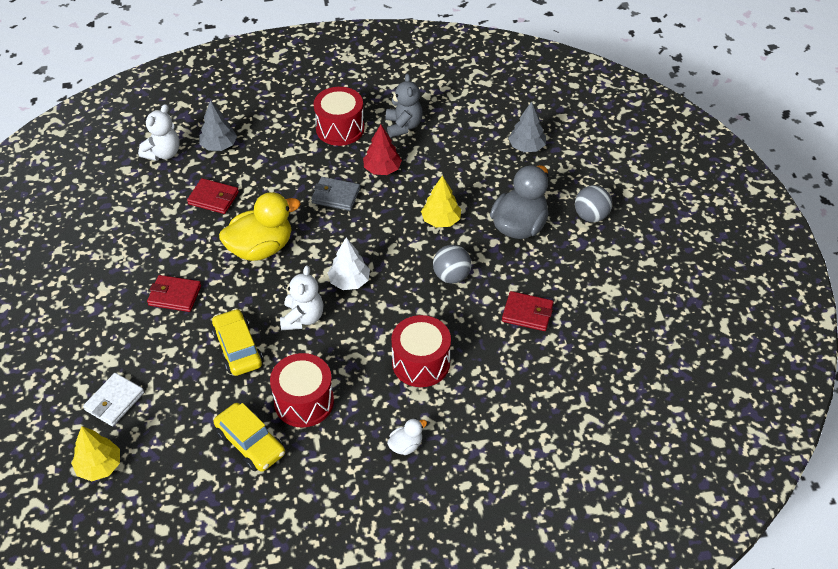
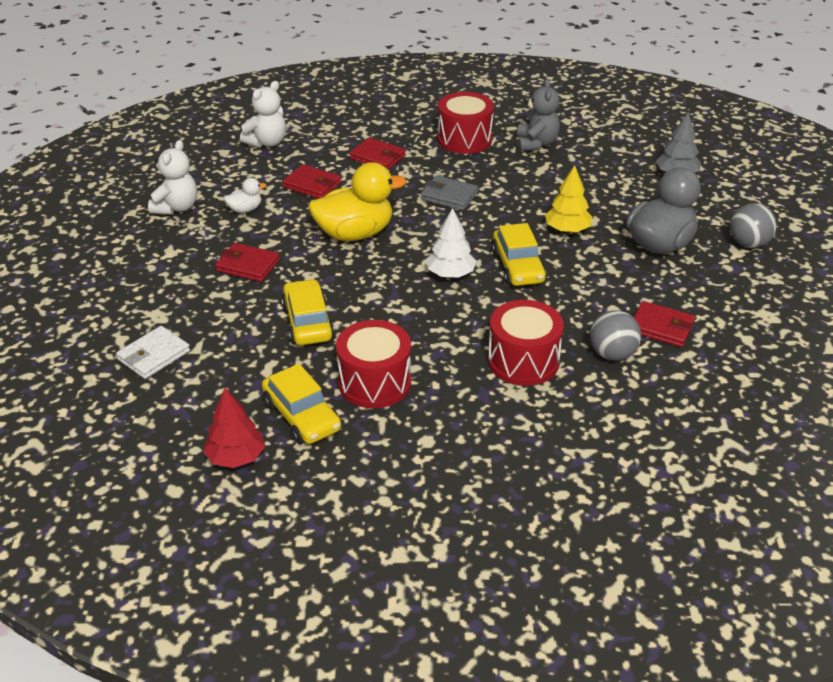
camera: 10 degrees right, 10 degrees down
yellow tree [71,426,120,481] -> none
grey tree [199,100,237,151] -> none
white teddy bear [280,265,324,330] -> white teddy bear moved to [148,140,197,215]
red tree [363,124,402,175] -> red tree moved to [203,388,265,468]
white duck [387,418,427,455] -> white duck moved to [224,178,266,213]
grey ball [433,245,472,284] -> grey ball moved to [590,310,641,361]
none -> red wallet [350,137,406,170]
none -> yellow car [491,223,546,286]

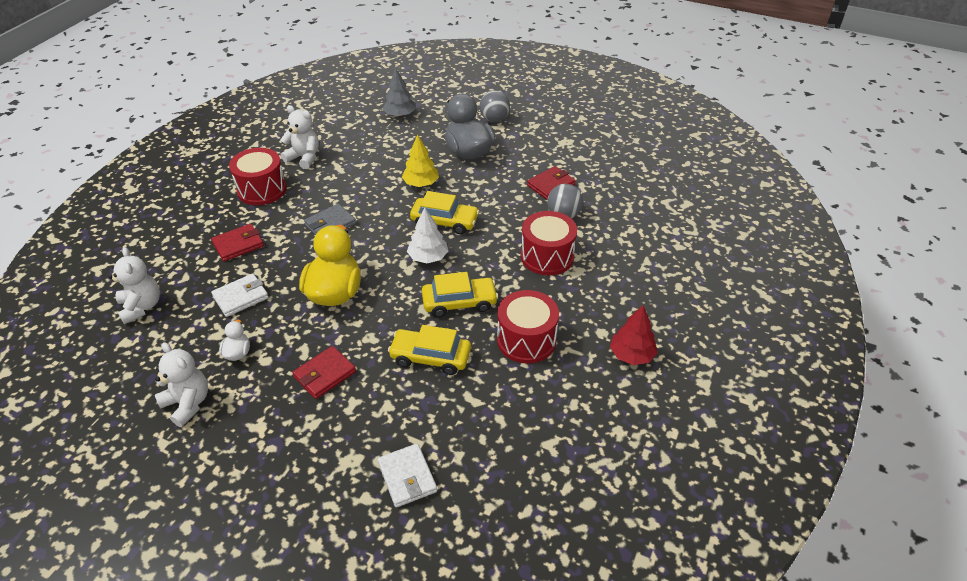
camera: 65 degrees left, 5 degrees up
red tree [203,388,265,468] -> red tree moved to [610,305,658,365]
yellow car [262,364,341,444] -> yellow car moved to [422,272,498,317]
red wallet [282,164,341,199] -> white wallet [211,273,269,317]
grey teddy bear [517,79,560,151] -> white teddy bear [281,105,319,169]

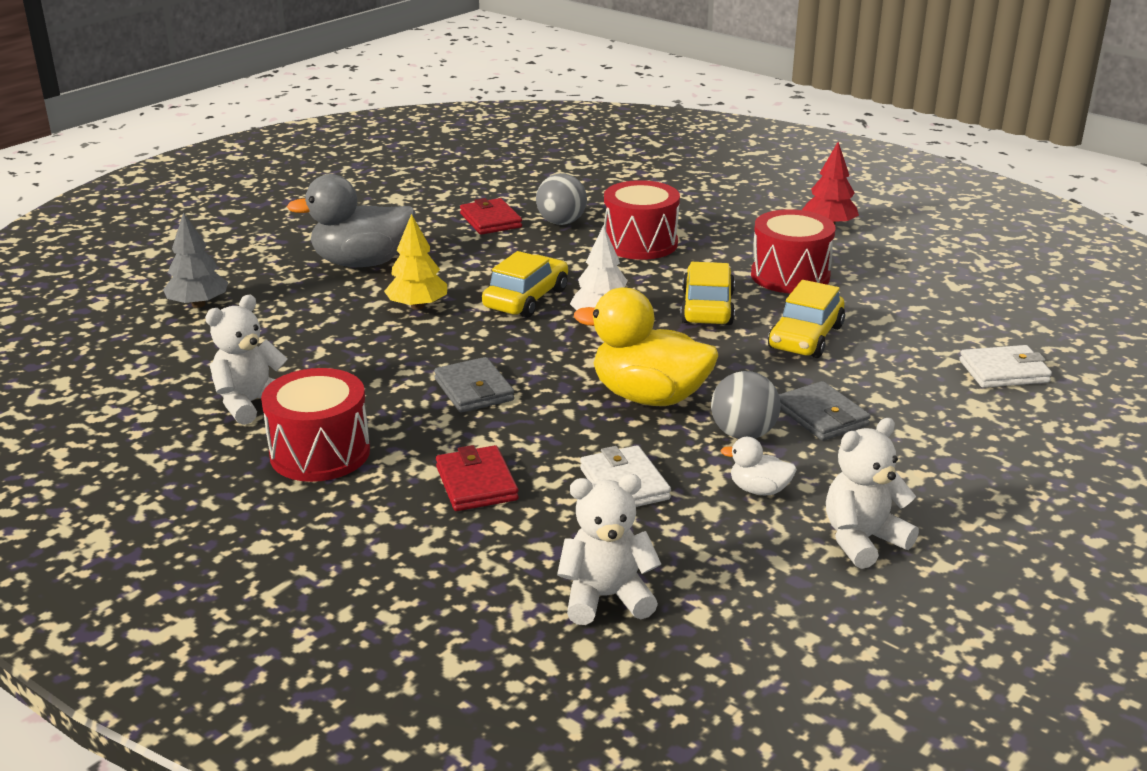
camera: 75 degrees left, 15 degrees down
red wallet [292,346,356,399] -> grey wallet [779,381,871,441]
grey ball [479,90,510,122] -> grey ball moved to [711,371,781,439]

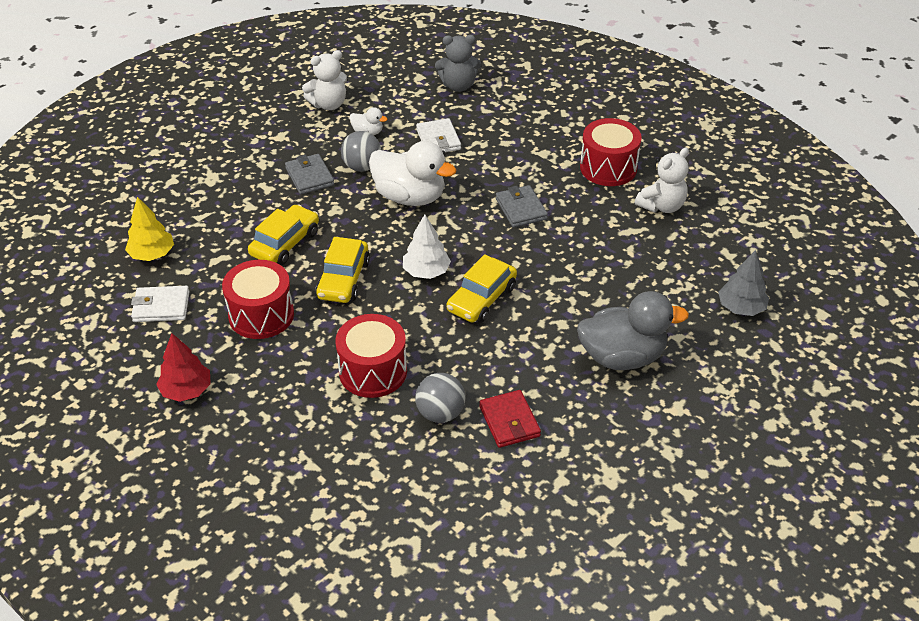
camera: 175 degrees left, 15 degrees up
yellow tree [384,214,447,310] -> yellow tree moved to [125,197,174,261]
red wallet [436,445,519,511] -> none
white teddy bear [557,474,661,625] -> grey teddy bear [435,35,482,92]
yellow duck [574,287,718,406] -> white duck [369,141,456,206]
white wallet [959,345,1052,388] -> white wallet moved to [131,286,190,322]

